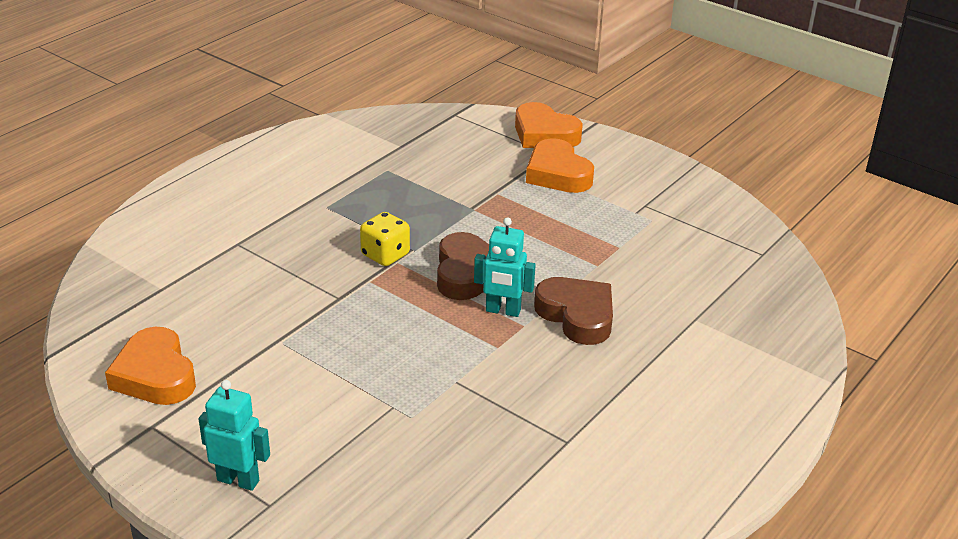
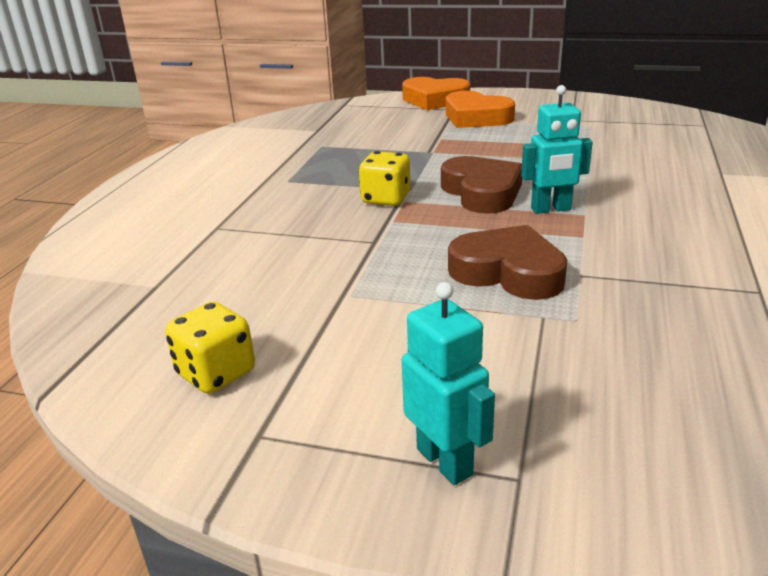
camera: 20 degrees left, 5 degrees down
orange heart [105,327,196,405] -> yellow dice [165,302,255,394]
turquoise robot [199,380,270,491] -> turquoise robot turned 60 degrees clockwise [402,282,495,485]
brown heart [534,277,613,345] -> brown heart moved to [448,225,567,300]

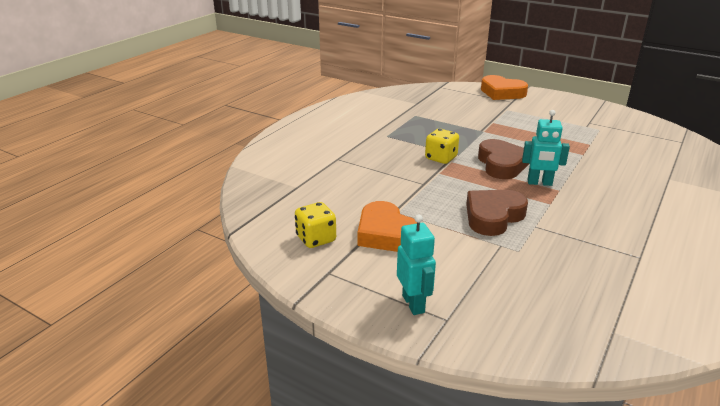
camera: 15 degrees right, 0 degrees up
orange heart [446,91,515,128] -> orange heart moved to [358,201,417,252]
brown heart [448,225,567,300] -> brown heart turned 90 degrees counterclockwise [466,190,528,236]

